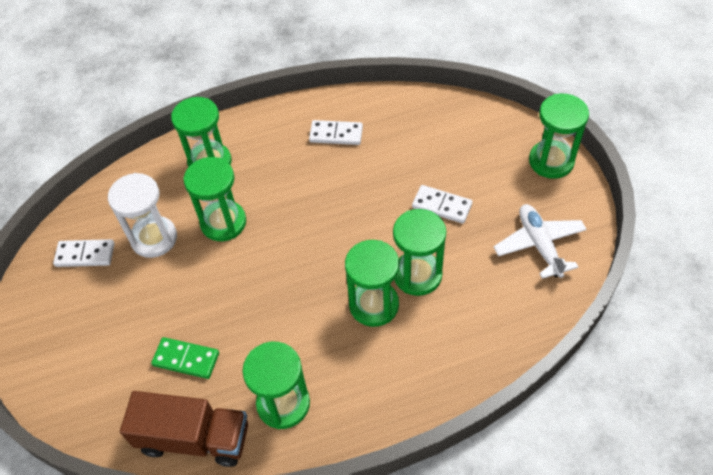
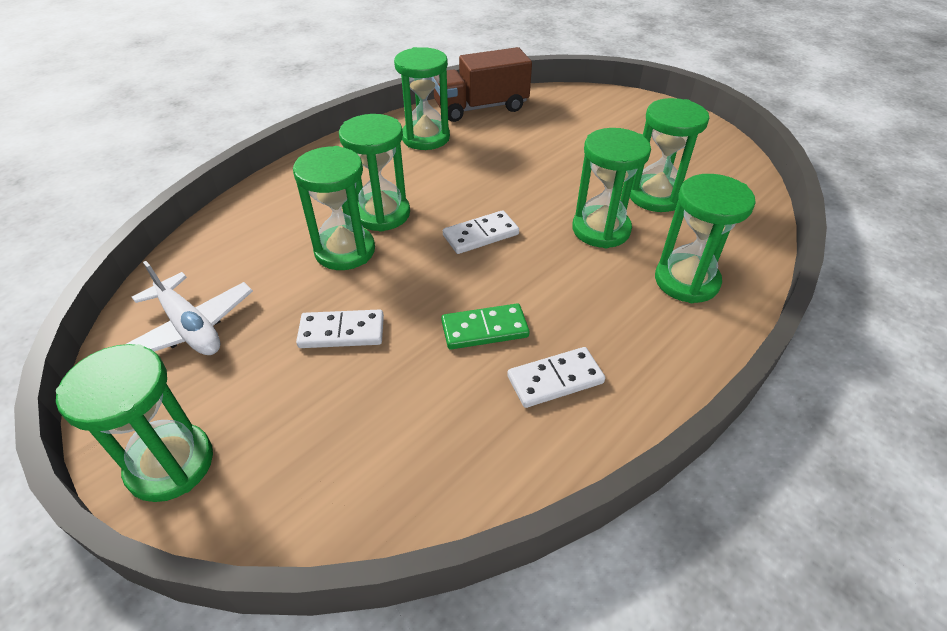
camera: 150 degrees right, 10 degrees down
white domino [53,239,114,267] -> white domino moved to [443,210,519,254]
white hourglass [108,173,177,258] -> green hourglass [630,98,709,212]
green domino [151,337,219,379] -> green domino moved to [441,303,530,350]

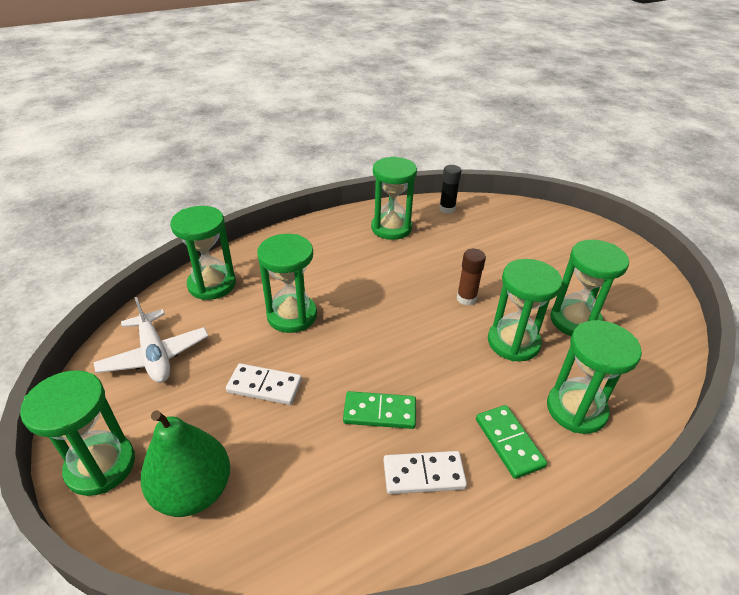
camera: 15 degrees right, 5 degrees down
green hourglass [339,114,410,232] -> green hourglass moved to [170,206,236,300]
brown truck [434,47,532,122] -> black glue stick [439,165,461,214]
white domino [443,210,519,254] -> none
none -> green pear [141,410,230,517]
none -> brown glue stick [457,249,486,306]
none -> green domino [476,405,547,479]

